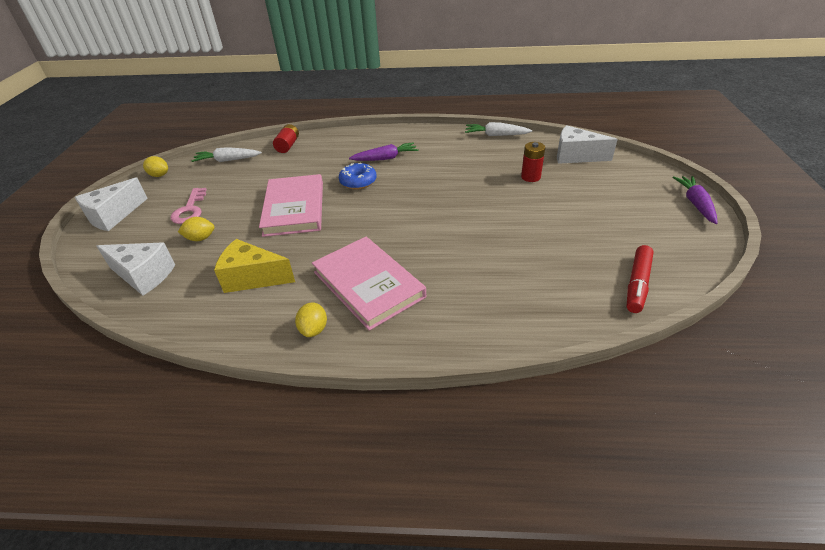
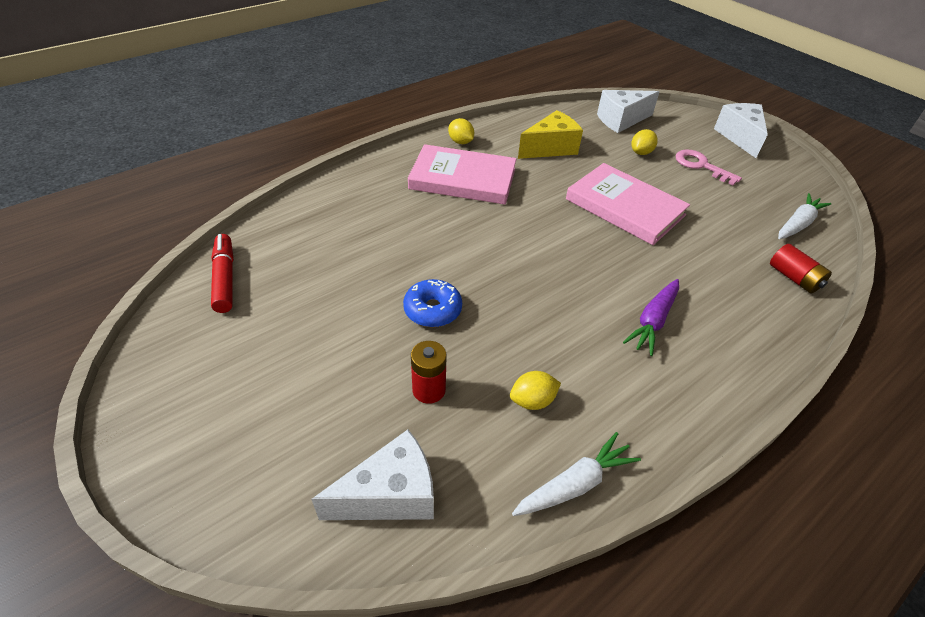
camera: 135 degrees right, 5 degrees up
yellow lemon [143,156,168,177] -> yellow lemon moved to [510,371,561,410]
blue donut [339,163,377,190] -> blue donut moved to [403,279,462,327]
purple carrot [672,176,718,224] -> none

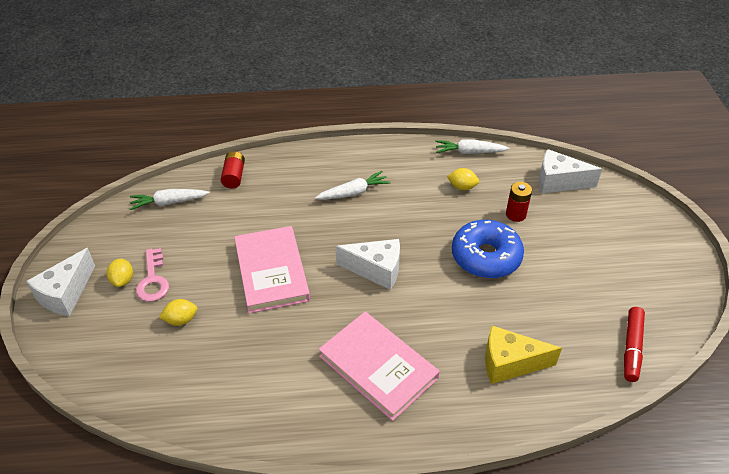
camera: 145 degrees left, 0 degrees up
blue donut [403,279,462,327] -> blue donut [452,220,524,279], size x1.65
yellow lemon [448,118,474,144] -> yellow lemon moved to [107,258,133,287]
yellow cheese [518,110,583,159] -> yellow cheese moved to [485,326,562,384]
white cheese [597,90,659,133] -> white cheese moved to [335,239,400,290]
purple carrot [623,279,679,356] -> white carrot [315,171,390,200]

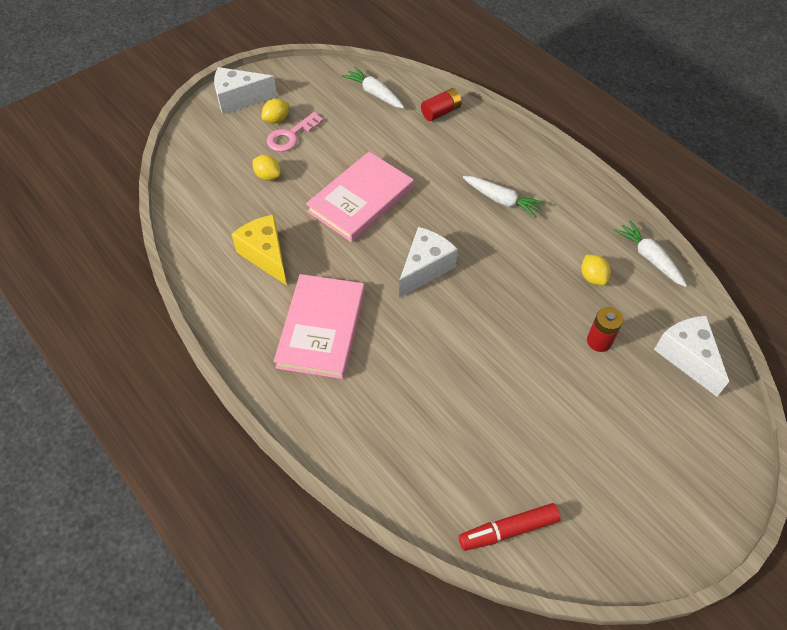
camera: 55 degrees right, 10 degrees up
white cheese [335,239,400,290] -> white cheese turned 120 degrees counterclockwise [399,227,458,298]
blue donut [452,220,524,279] -> none
yellow cheese [485,326,562,384] -> yellow cheese moved to [231,214,287,285]

